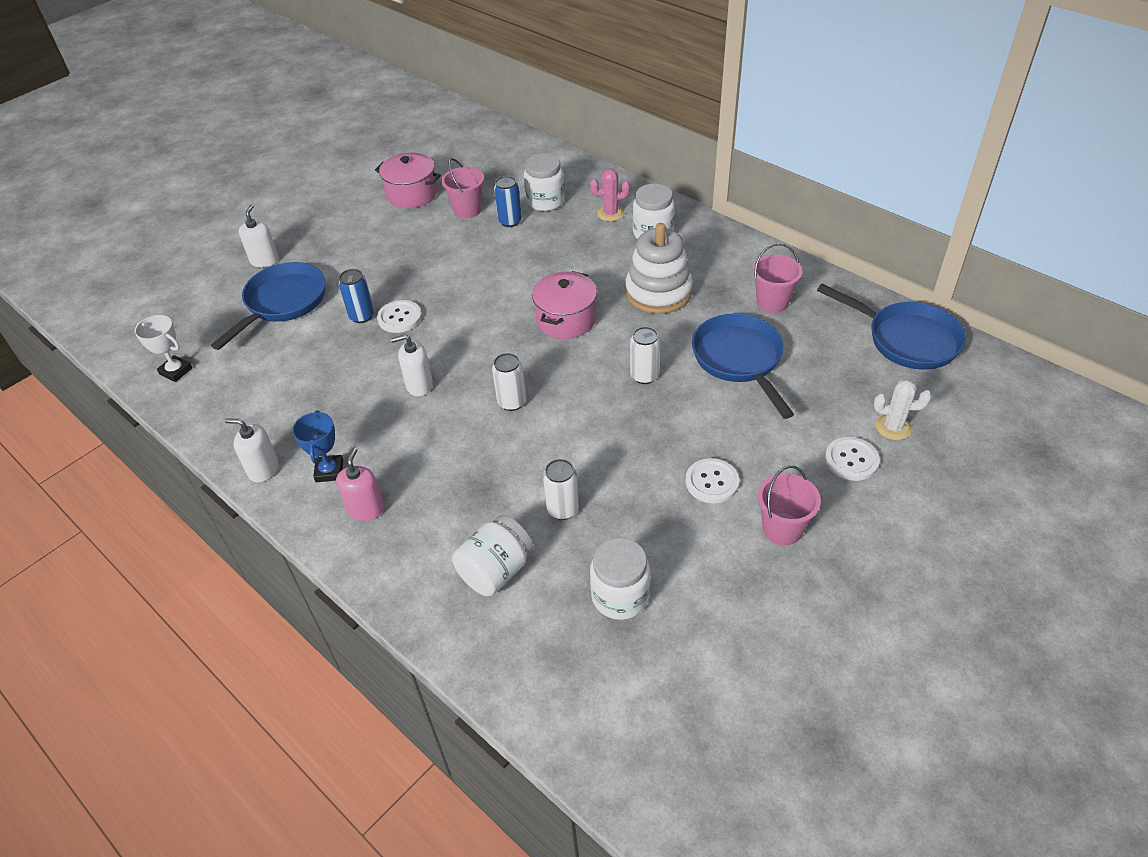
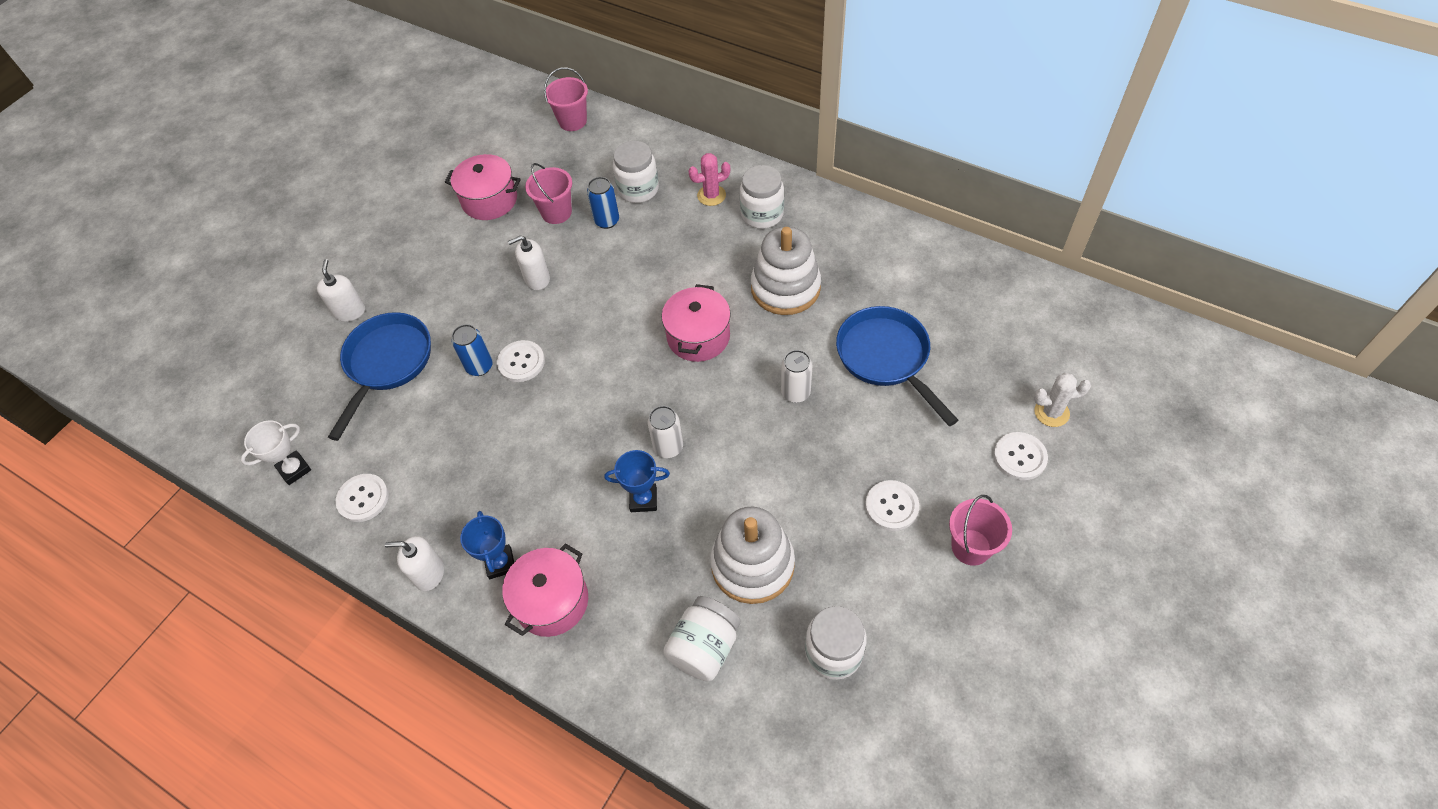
camera: 10 degrees left, 10 degrees up
white trophy [135,315,192,382] -> white trophy turned 60 degrees counterclockwise [241,420,311,485]
pink soap dispenser [336,448,384,521] -> pink pot [502,544,588,637]
white soap dispenser [391,335,433,396] -> white soap dispenser moved to [508,235,550,290]
white can [543,459,579,520] -> white stacking toy [710,507,795,604]
pink bucket [752,243,803,313] -> pink bucket moved to [544,67,588,131]
blue pan [817,284,966,370] -> none
none -> white button [336,474,389,522]
none -> blue trophy [604,450,670,512]

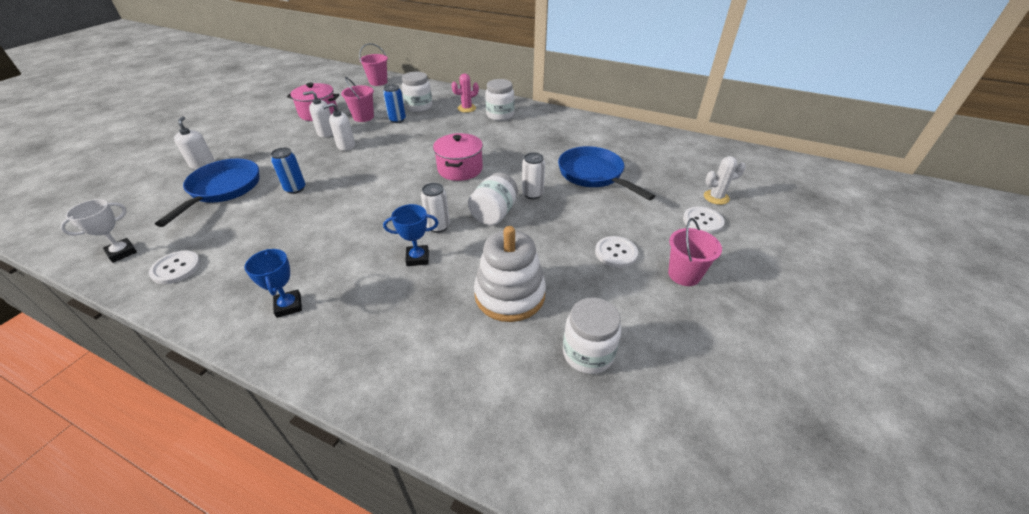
camera: 10 degrees left, 15 degrees down
white soap dispenser [385,536,444,591] -> white soap dispenser moved to [303,91,333,137]
white button [497,340,545,382] -> none
pink pot [502,544,588,637] -> none
white jar [663,596,741,681] -> white jar moved to [468,173,518,225]
white stacking toy [751,227,821,315] -> none

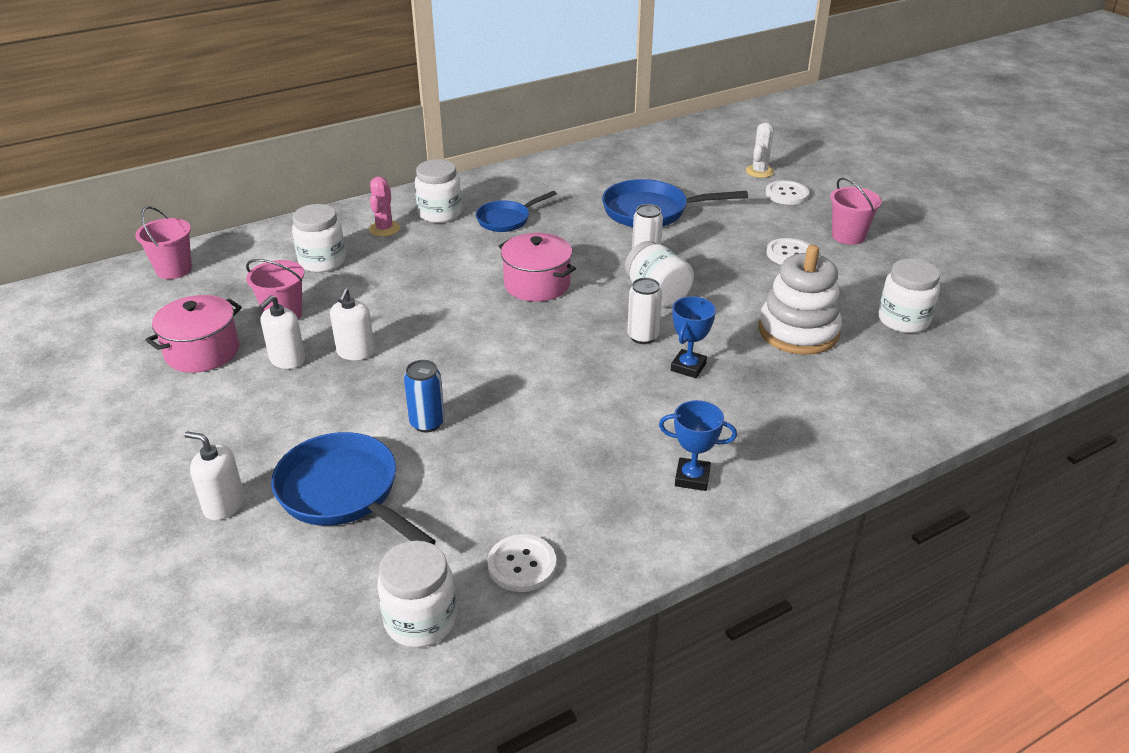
camera: 55 degrees left, 5 degrees down
white trophy [60,199,137,263] -> white jar [377,541,457,647]
blue can [383,84,406,123] -> none
none -> blue pan [476,191,557,232]

